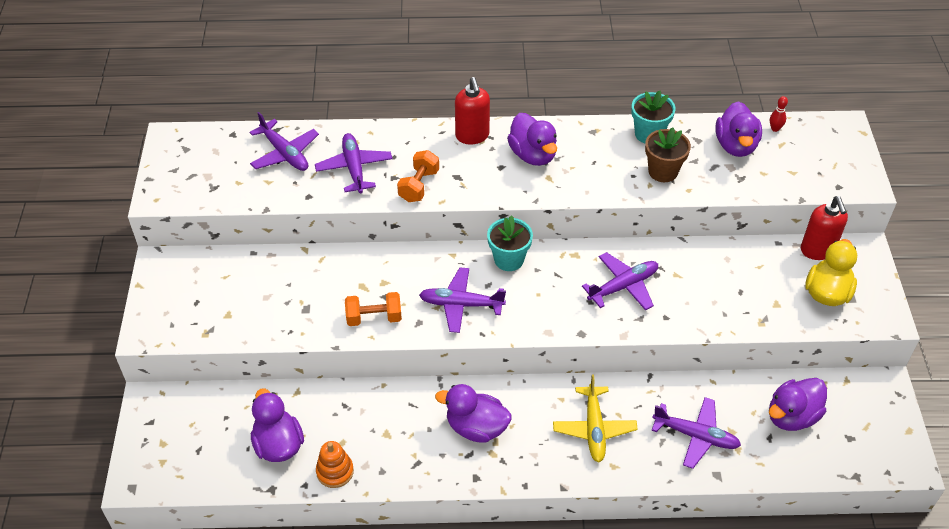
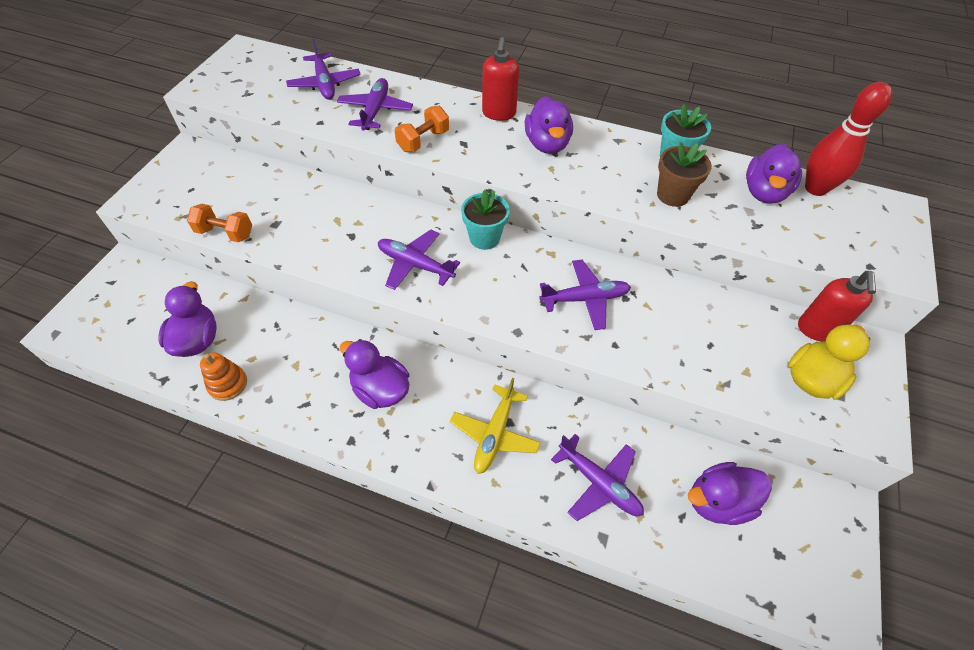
camera: 20 degrees right, 5 degrees up
orange dumbbell [345,292,402,326] -> orange dumbbell moved to [187,204,252,242]
red bowling pin [770,96,788,132] -> red bowling pin [805,82,892,196], size x2.45

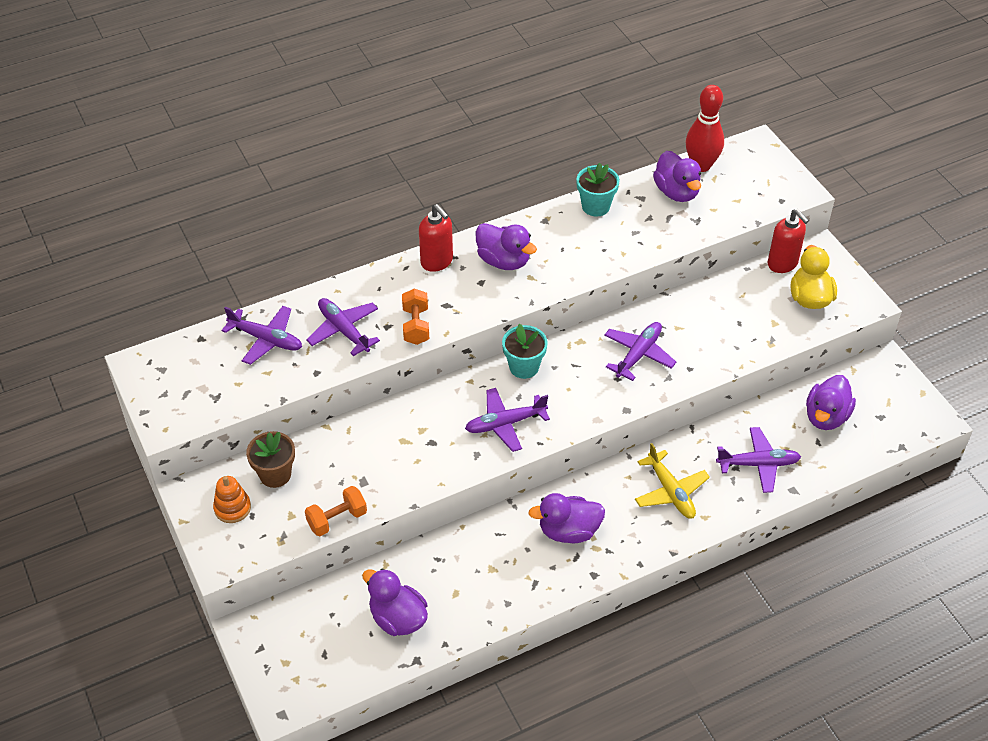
camera: 45 degrees left, 5 degrees down
orange stacking toy [200,353,247,401] -> orange stacking toy moved to [213,476,251,523]
brown flower pot [657,142,712,207] -> brown flower pot moved to [246,431,295,488]

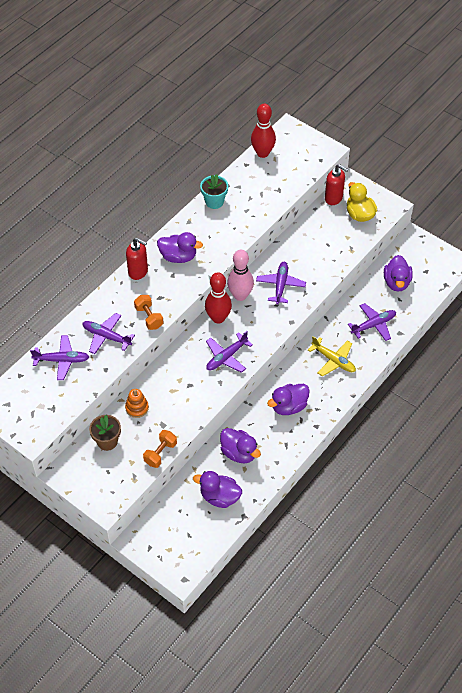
camera: 25 degrees left, 5 degrees up
orange stacking toy [213,476,251,523] -> orange stacking toy moved to [125,389,149,418]
turquoise flower pot [502,324,548,379] -> red bowling pin [205,272,232,324]
purple duck [653,151,701,202] -> purple duck moved to [220,428,261,464]
none -> pink bowling pin [227,250,254,301]

